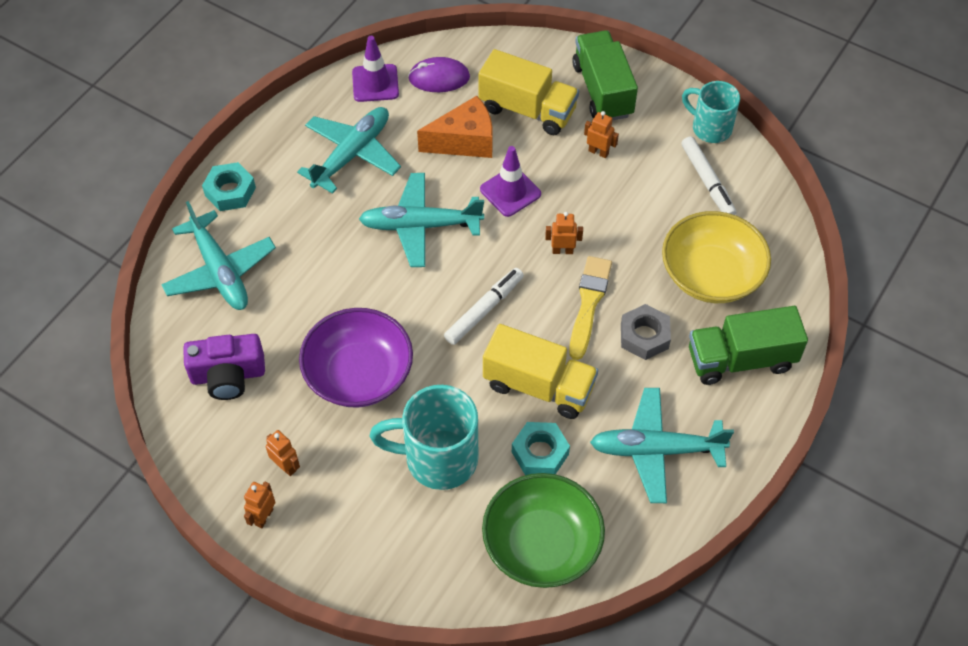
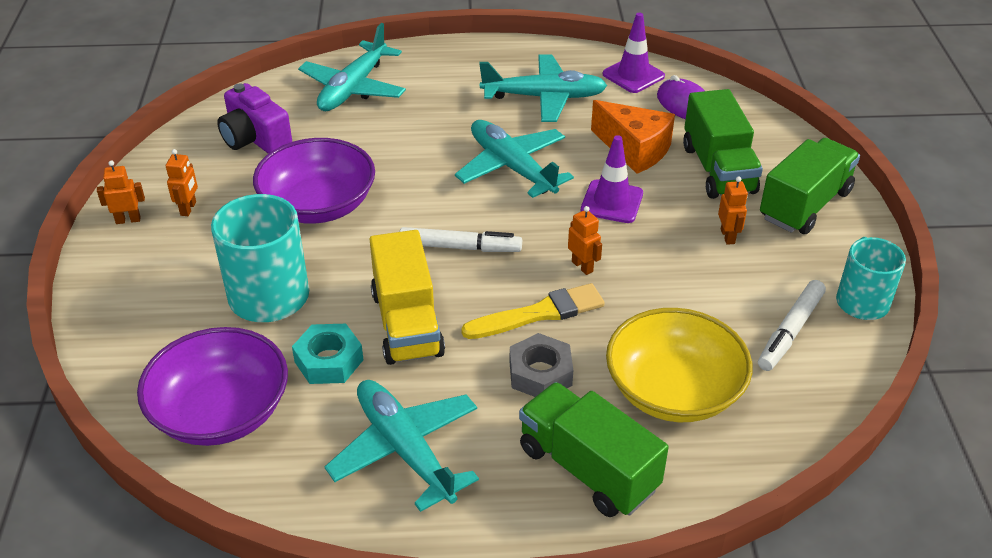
camera: 55 degrees right, 15 degrees down
turquoise nut [202,162,256,211] -> none
yellow truck [478,49,579,135] -> green truck [683,89,763,199]
green bowl [482,473,605,588] -> purple bowl [137,327,288,446]

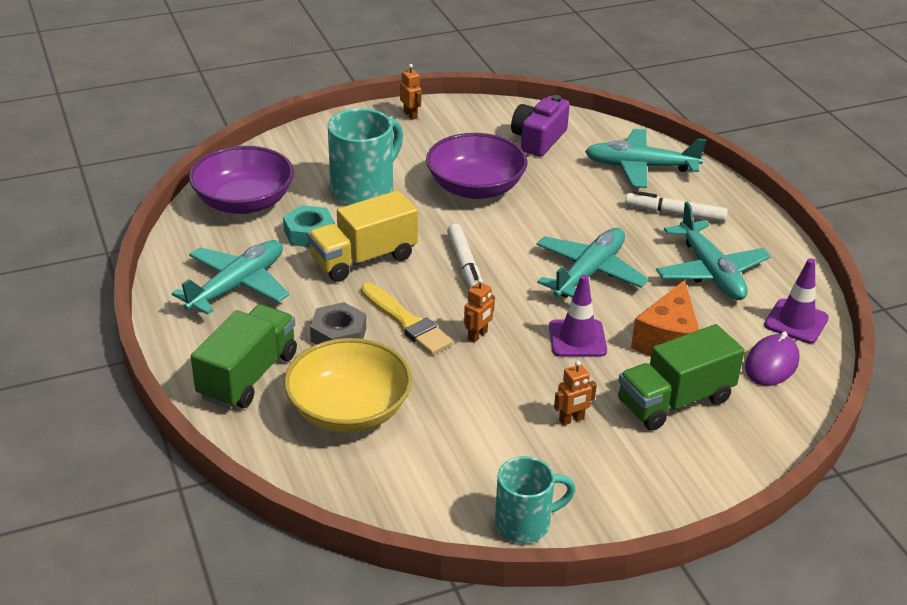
camera: 70 degrees right, 5 degrees down
orange robot [166,149,198,216] -> none
white marker [758,280,826,371] -> white marker moved to [625,191,728,222]
green truck [760,138,860,234] -> none

